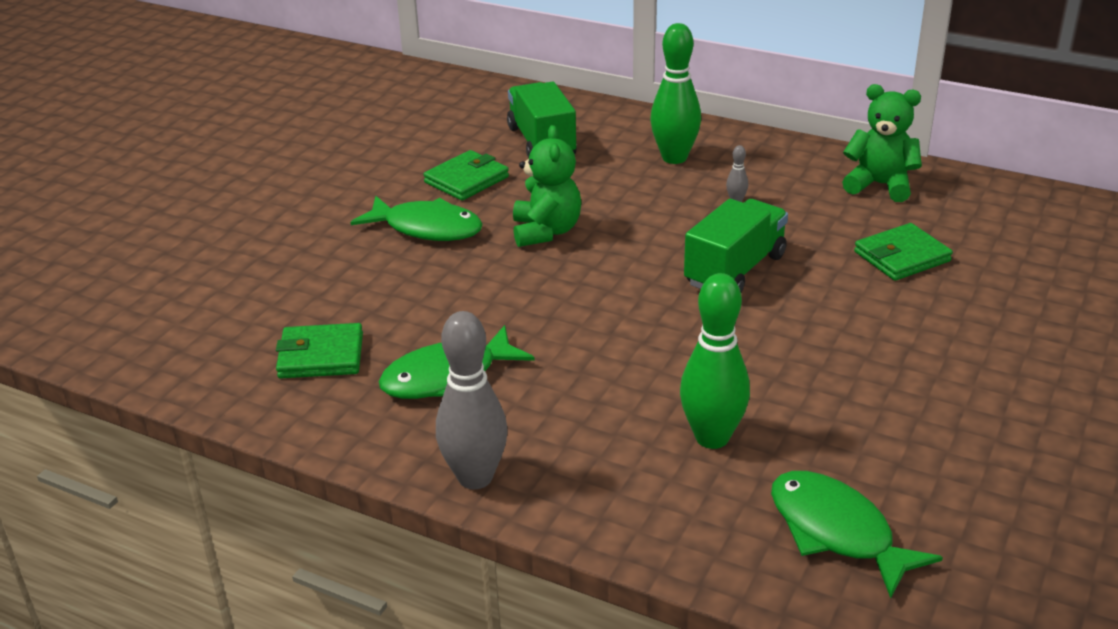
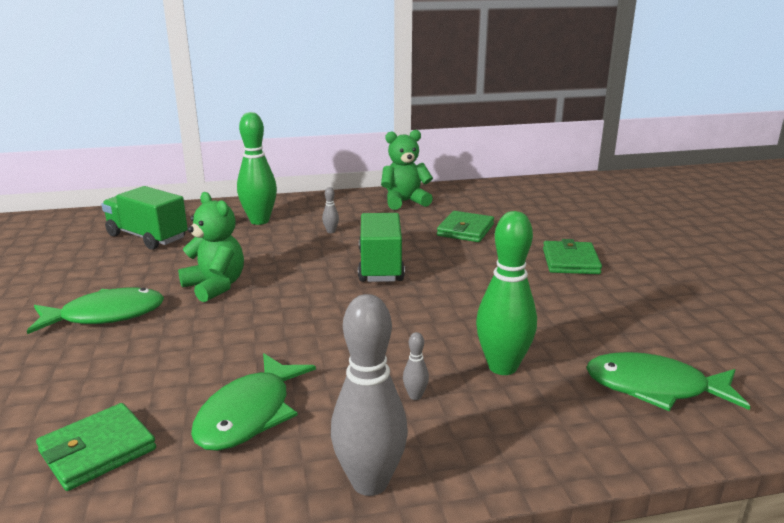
camera: 40 degrees left, 10 degrees down
green wallet [423,150,509,201] -> green wallet moved to [543,239,602,274]
none -> grey bowling pin [403,332,429,400]

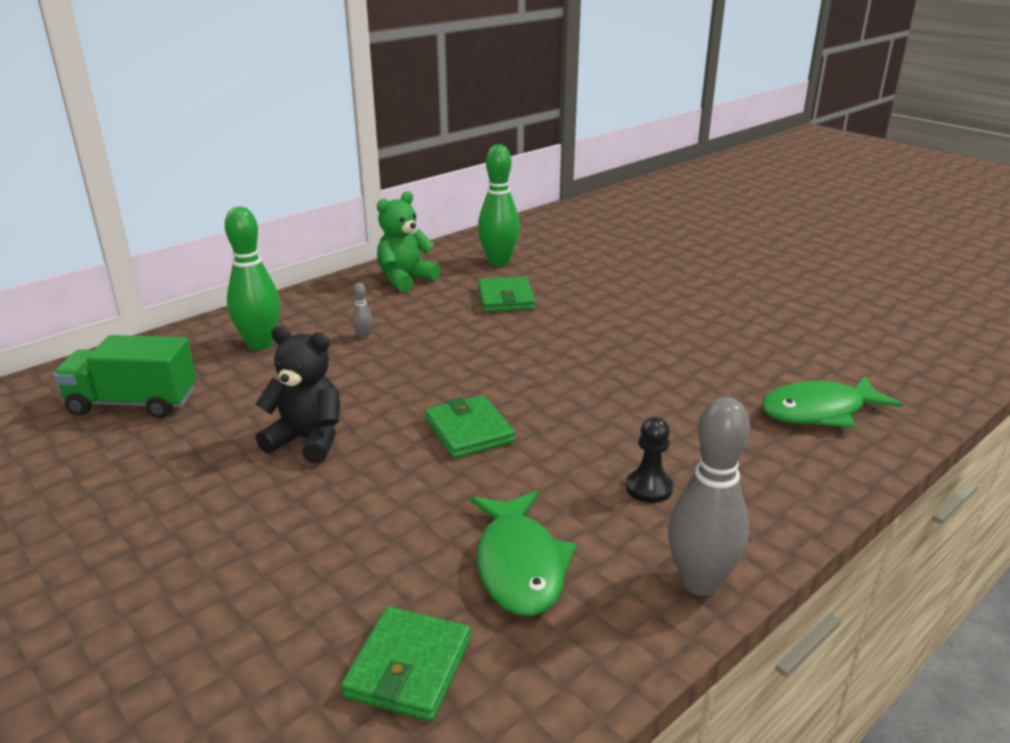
camera: 30 degrees left, 5 degrees up
green fish [27,288,164,334] -> none
green teddy bear [178,192,244,302] -> black teddy bear [255,326,340,463]
green truck [358,213,405,282] -> none
grey bowling pin [403,332,429,400] -> black pawn [626,417,673,503]
green bowling pin [476,211,537,375] -> green bowling pin moved to [478,144,520,266]
green wallet [543,239,602,274] -> green wallet moved to [425,395,515,458]

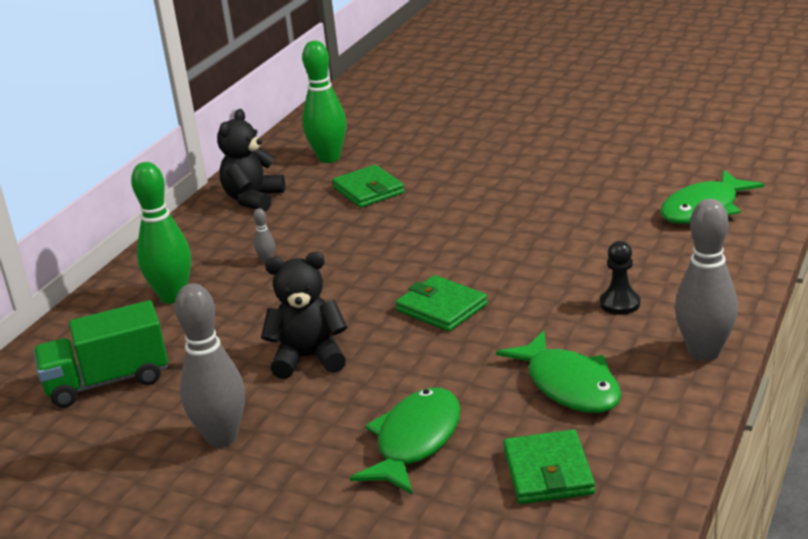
camera: 20 degrees left, 0 degrees up
green teddy bear [377,191,440,292] -> black teddy bear [217,109,285,212]
none -> grey bowling pin [175,283,245,448]
none -> green fish [350,388,461,495]

